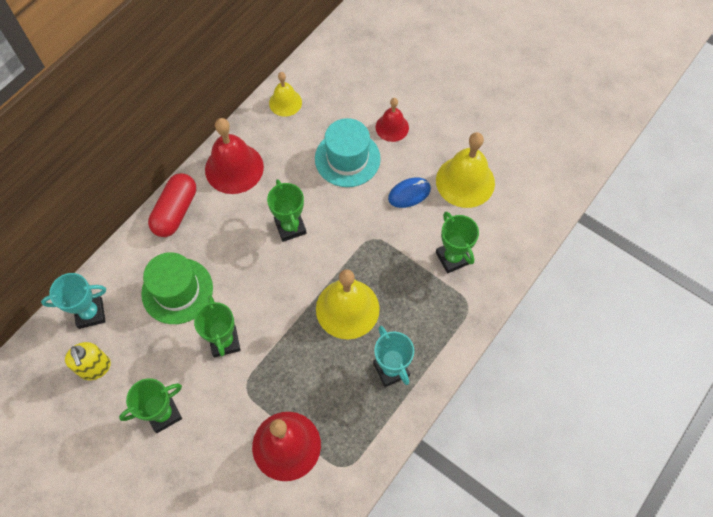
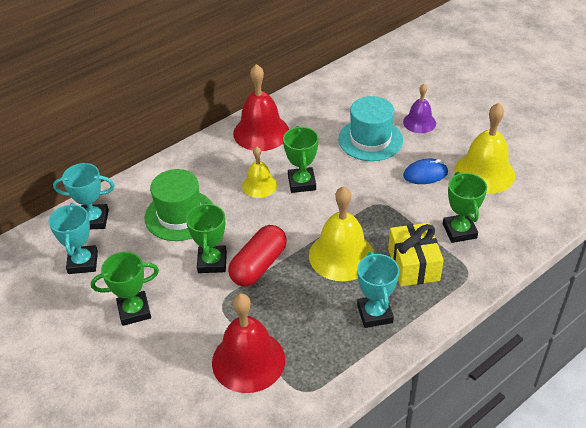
camera: 15 degrees right, 20 degrees down
yellow soap dispenser [65,342,111,380] -> turquoise trophy [49,203,98,274]
red capsule [148,173,196,237] -> red capsule moved to [228,225,287,286]
yellow bell [269,72,302,117] -> yellow bell moved to [242,146,277,198]
red bell [376,98,409,142] -> purple bell [403,84,436,133]
none -> yellow gift [388,223,444,286]

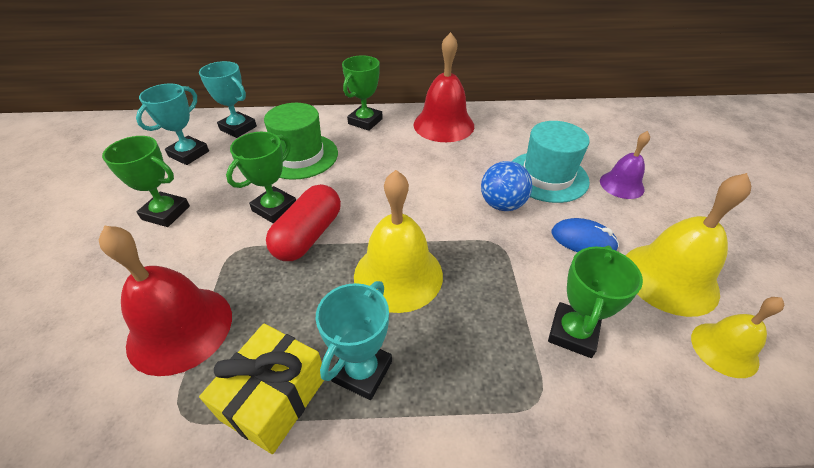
camera: 35 degrees right, 0 degrees up
red capsule [228,225,287,286] -> red capsule turned 45 degrees counterclockwise [266,184,341,261]
yellow bell [242,146,277,198] -> yellow bell moved to [691,297,785,378]
green trophy [283,126,318,193] -> green trophy moved to [342,55,383,131]
yellow gift [388,223,444,286] -> yellow gift moved to [199,324,324,454]
none -> blue ball [481,161,532,211]

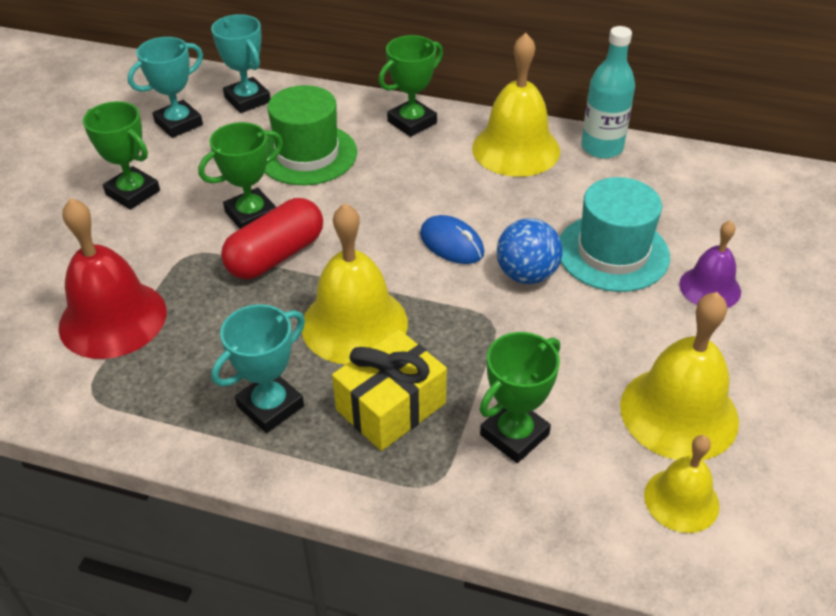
camera: 20 degrees right, 0 degrees up
yellow gift [199,324,324,454] -> yellow gift moved to [332,329,447,451]
red bell [413,32,474,142] -> yellow bell [472,33,560,177]
blue mouse [551,218,619,252] -> blue mouse moved to [420,215,484,264]
none -> turquoise bottle [581,26,635,158]

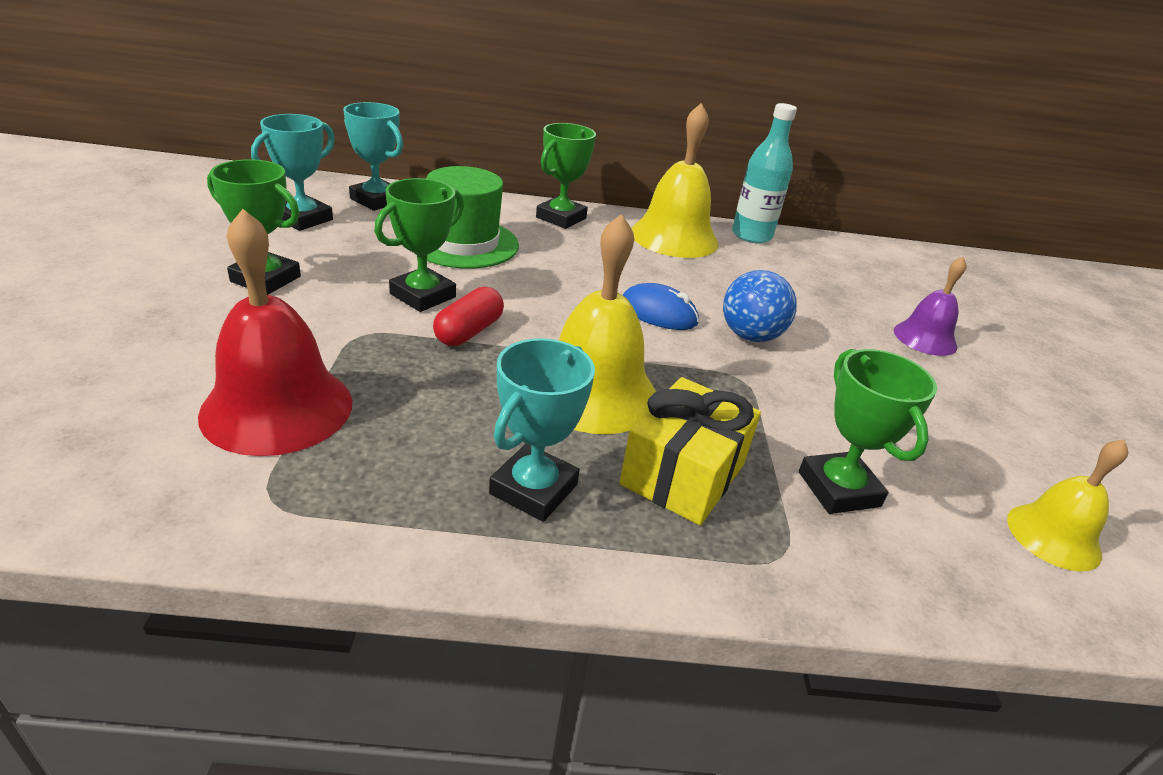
camera: 20 degrees left, 10 degrees down
red capsule [221,198,323,279] -> red capsule [433,287,504,346], size x0.66
green trophy [479,332,560,463] -> green trophy turned 45 degrees counterclockwise [799,349,937,514]
turquoise hat [560,177,670,292] -> none
yellow bell [620,292,739,460] -> none

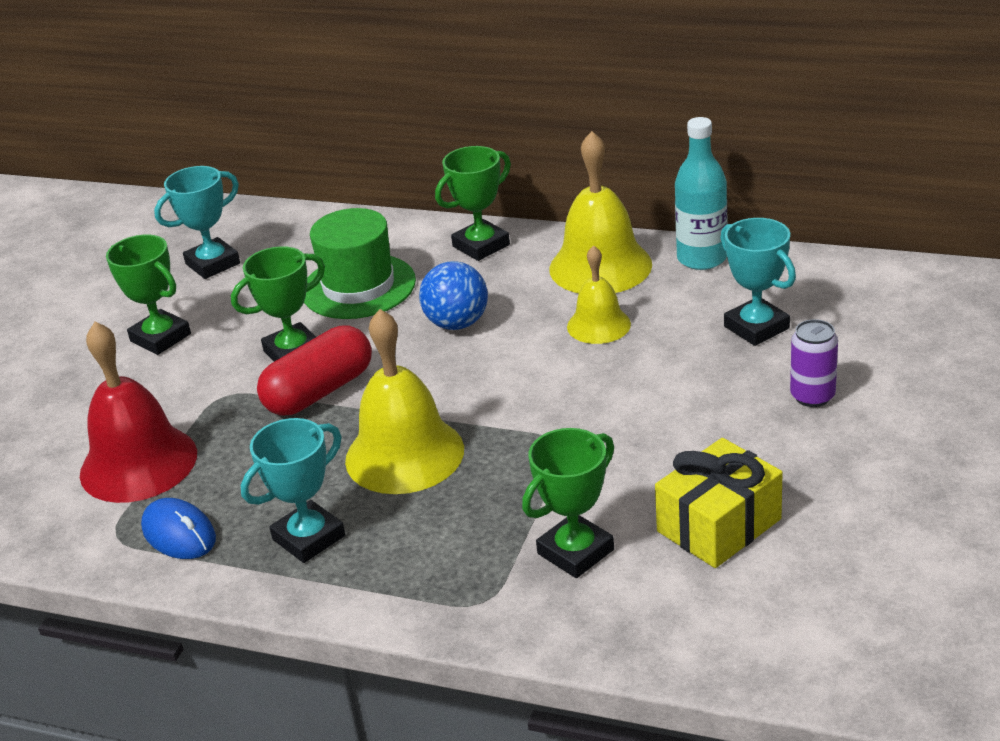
camera: 25 degrees right, 0 degrees up
turquoise trophy [343,102,403,211] -> turquoise trophy moved to [720,218,796,346]
red capsule [433,287,504,346] -> red capsule [257,326,372,416], size x1.52
yellow gift [620,377,761,525] -> yellow gift moved to [655,438,783,568]
blue mouse [623,283,699,330] -> blue mouse moved to [141,498,216,559]
blue ball [723,270,797,342] -> blue ball moved to [419,261,488,330]
green trophy [799,349,937,514] -> green trophy turned 45 degrees clockwise [522,428,614,578]
purple bell [894,257,967,356] -> purple can [790,319,838,407]
yellow bell [1007,439,1128,571] -> yellow bell moved to [567,245,631,344]

